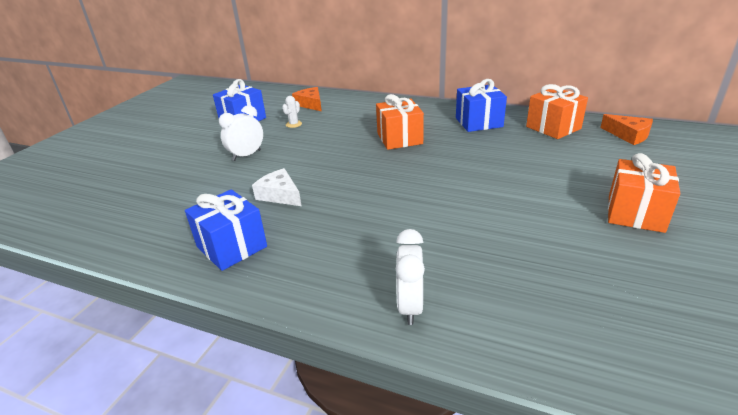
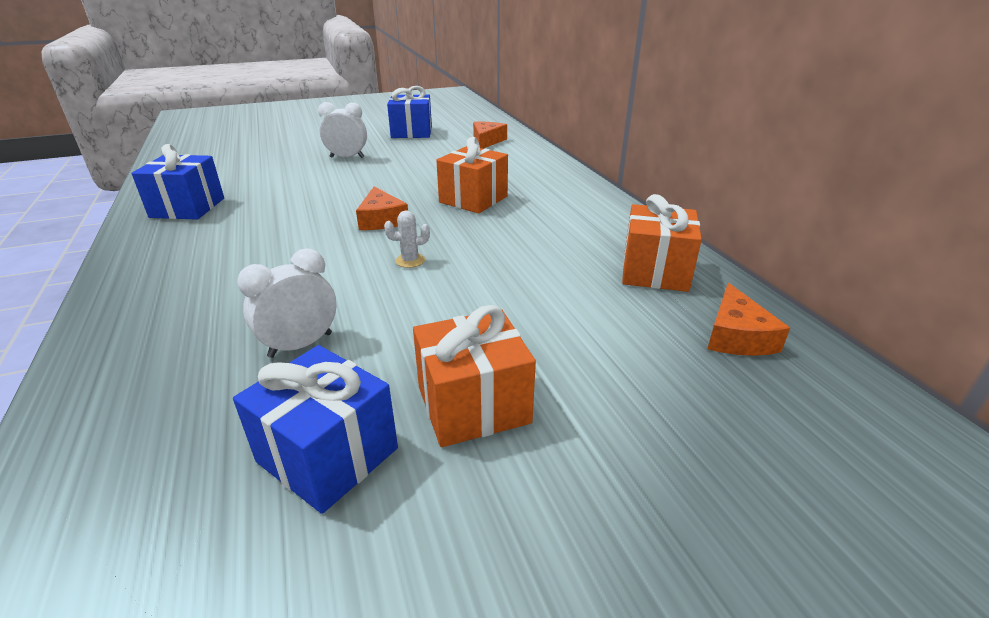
camera: 45 degrees right, 0 degrees up
white cheese [252,168,302,206] -> none
white cactus [282,96,302,128] -> white cactus moved to [384,210,430,268]
white clock [396,229,425,325] -> white clock moved to [237,248,336,358]
blue gift [456,79,507,132] -> blue gift moved to [233,345,398,514]
none -> orange cheese [356,187,408,230]

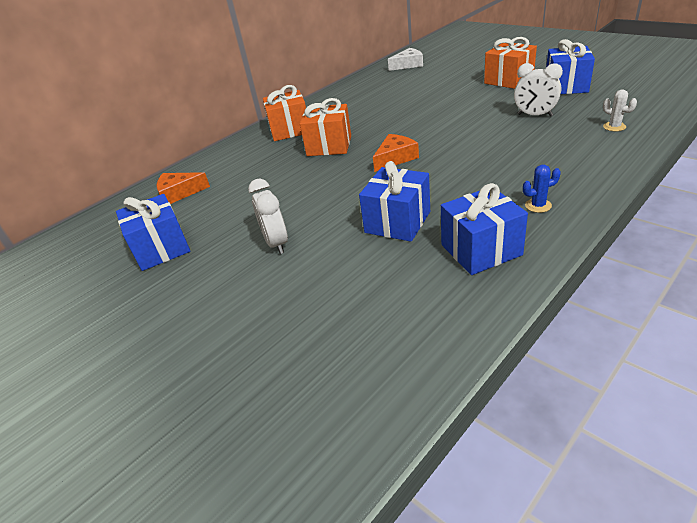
camera: 110 degrees left, 5 degrees up
white cactus [384,210,430,268] -> white cactus moved to [603,89,637,131]
orange gift [622,194,702,292] -> orange gift moved to [263,85,306,141]
orange cheese [708,283,790,356] -> white cheese [388,48,423,71]
none -> blue gift [359,161,430,242]
none -> blue cactus [523,165,561,213]

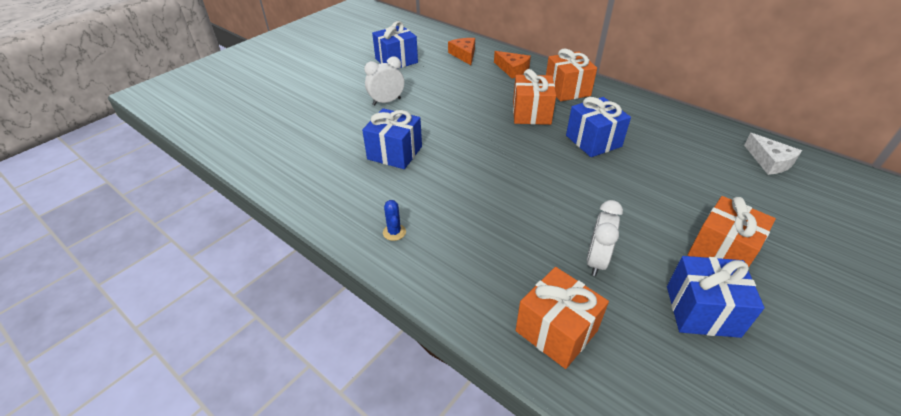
camera: 80 degrees right, 5 degrees up
orange cheese [373,134,419,172] -> orange cheese moved to [494,51,531,78]
blue gift [441,183,528,275] -> blue gift moved to [566,97,631,157]
white cactus [603,89,637,131] -> orange gift [515,267,609,369]

